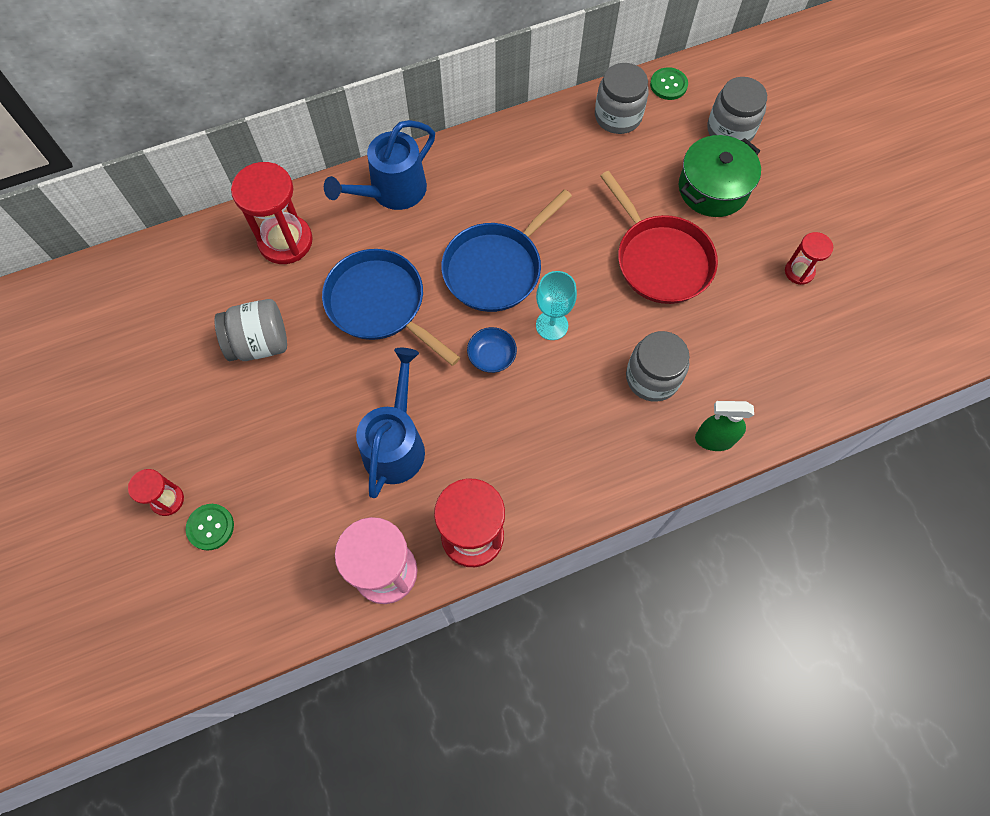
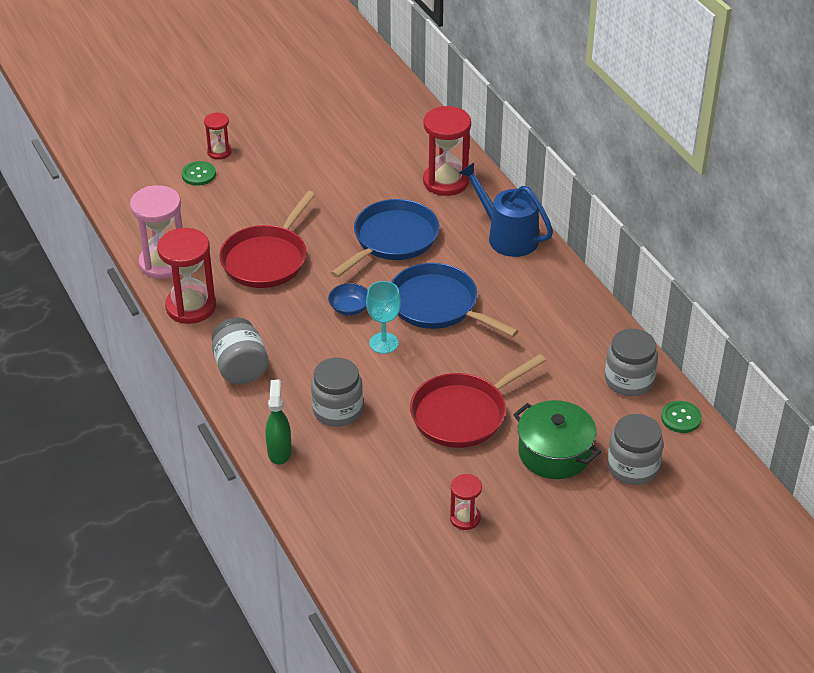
camera: 85 degrees right, 25 degrees down
grey jar [214,299,287,361] -> grey jar moved to [212,317,269,384]
blue watering can [356,348,425,498] -> red pan [219,191,316,288]

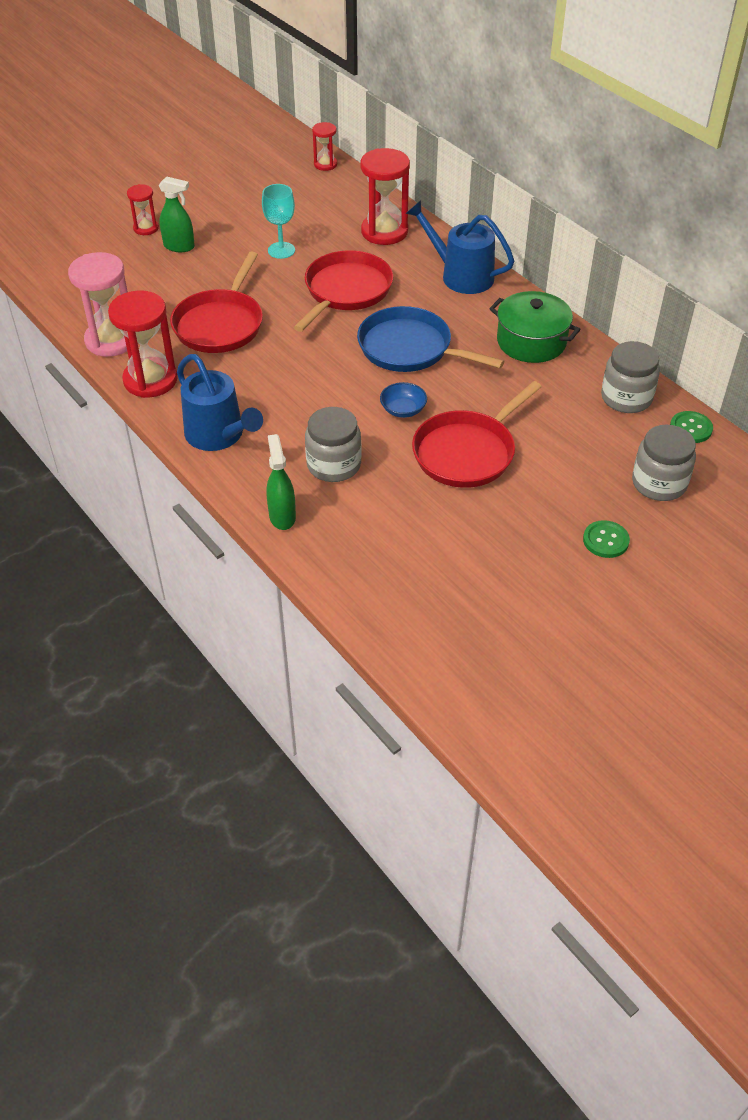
camera: 10 degrees left, 5 degrees up
green button [181,161,216,186] -> green button moved to [583,520,630,558]
grey jar [212,317,269,384] -> blue watering can [177,354,263,451]
blue bowl [328,283,368,315] -> blue bowl moved to [380,382,427,418]
blue pan [331,199,439,278] -> red pan [293,250,393,332]
turquoise goblet [366,281,401,354] -> turquoise goblet moved to [262,184,295,259]
red hourglass [450,474,482,530] -> red hourglass moved to [312,122,337,171]
green pot [513,400,601,479] -> green pot moved to [489,291,581,363]
none -> green spray bottle [159,176,195,252]

